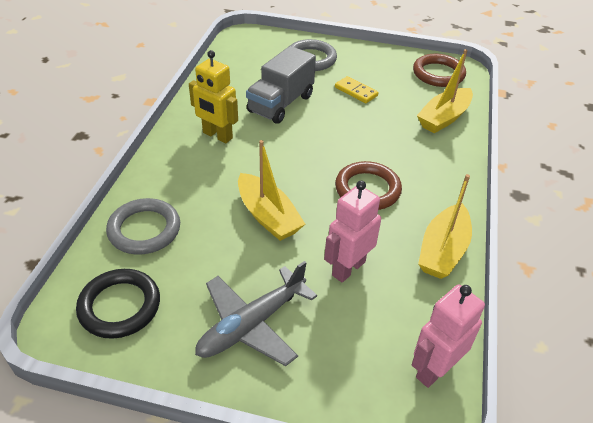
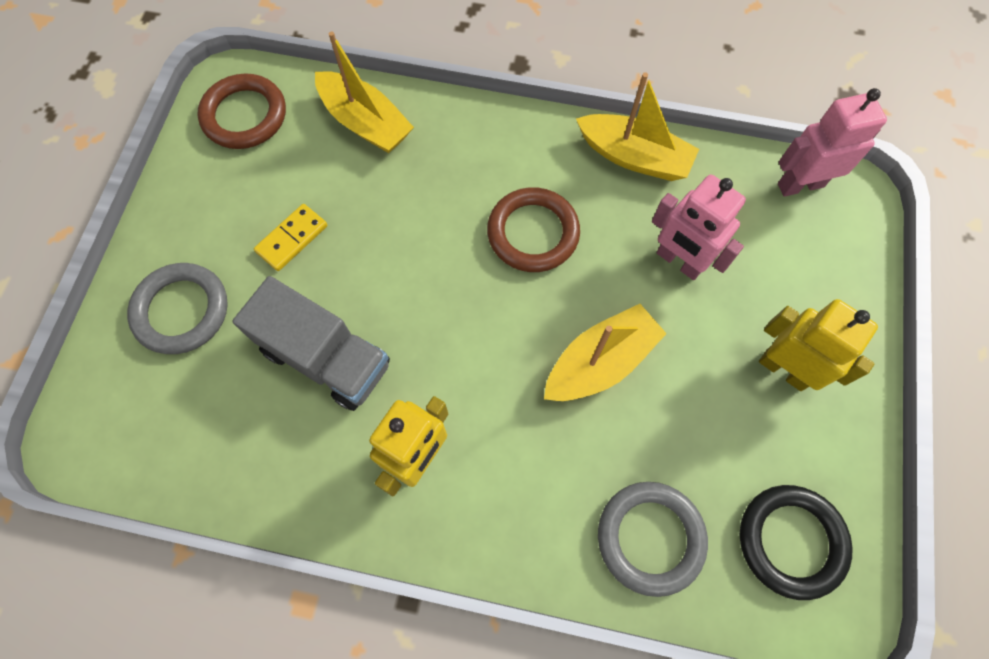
camera: 90 degrees left, 25 degrees up
grey plane [195,261,317,366] -> yellow robot [759,299,878,391]
pink robot [412,284,485,388] -> pink robot turned 120 degrees clockwise [778,88,887,197]

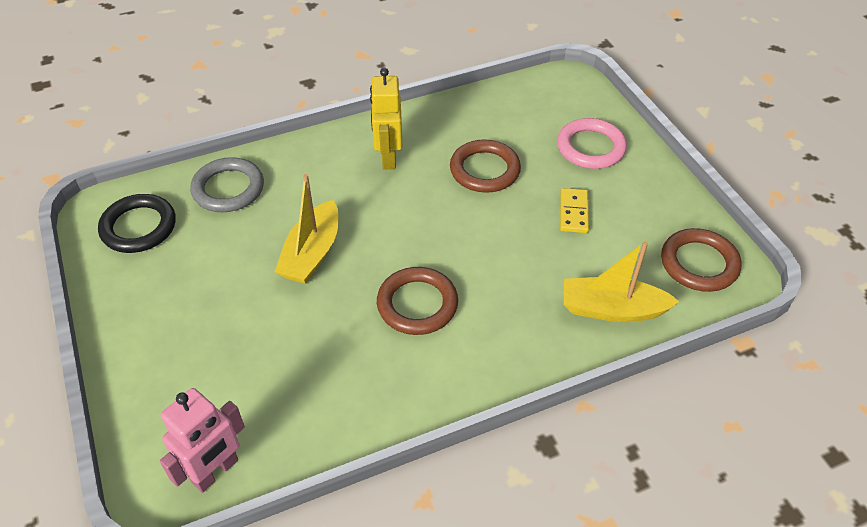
camera: 145 degrees right, 20 degrees down
grey ring [127,263,228,354] -> pink ring [557,118,627,169]
grey truck [232,276,390,411] -> brown ring [450,139,521,193]
yellow boat [576,72,699,181] -> none
pink robot [652,175,746,280] -> none
yellow robot [759,299,878,391] -> none

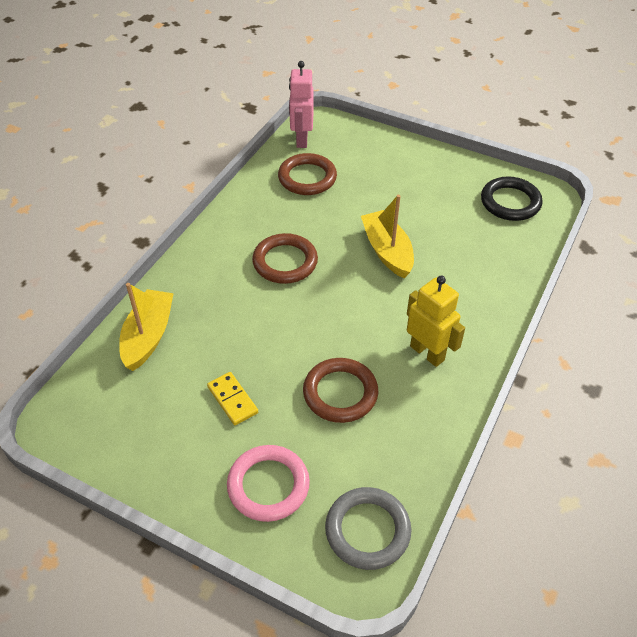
camera: 140 degrees right, 0 degrees up
grey ring [190,157,264,212] -> grey ring moved to [325,487,411,570]
yellow boat [564,241,680,322] -> yellow boat turned 45 degrees counterclockwise [119,283,174,371]
brown ring [661,228,742,292] -> brown ring moved to [278,153,337,195]

